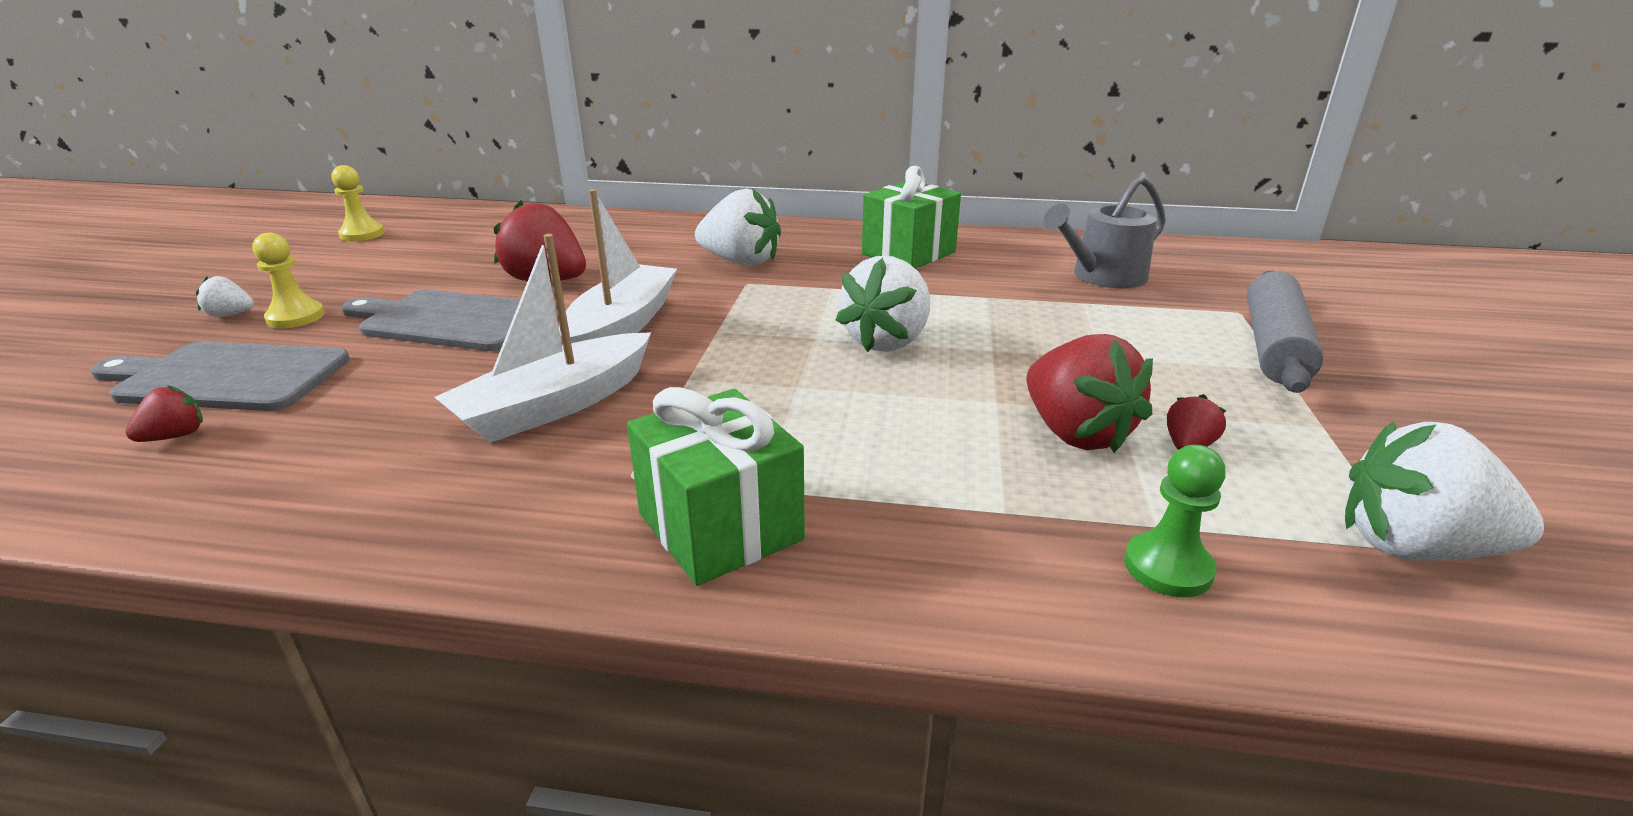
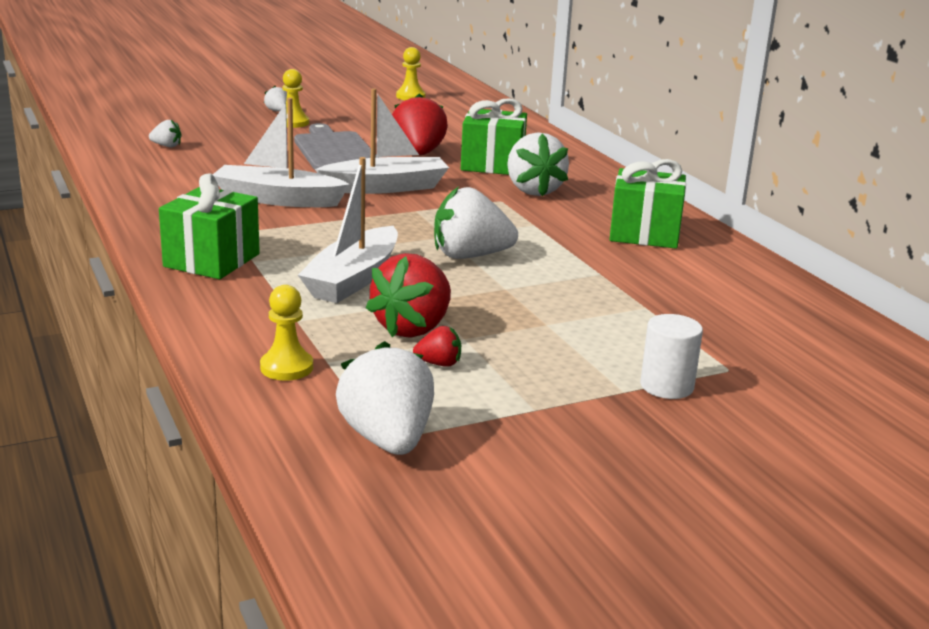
camera: 55 degrees right, 5 degrees down
grey cutting board [90,341,350,411] -> none
red strawberry [125,385,203,442] -> white strawberry [149,120,182,147]
grey watering can [1043,176,1166,288] -> none
green pawn [1124,445,1226,597] -> yellow pawn [260,285,313,381]
grey rolling pin [1247,271,1324,393] -> white cylinder [640,314,703,399]
none -> white boat [298,157,398,303]
none -> green gift [461,98,527,175]

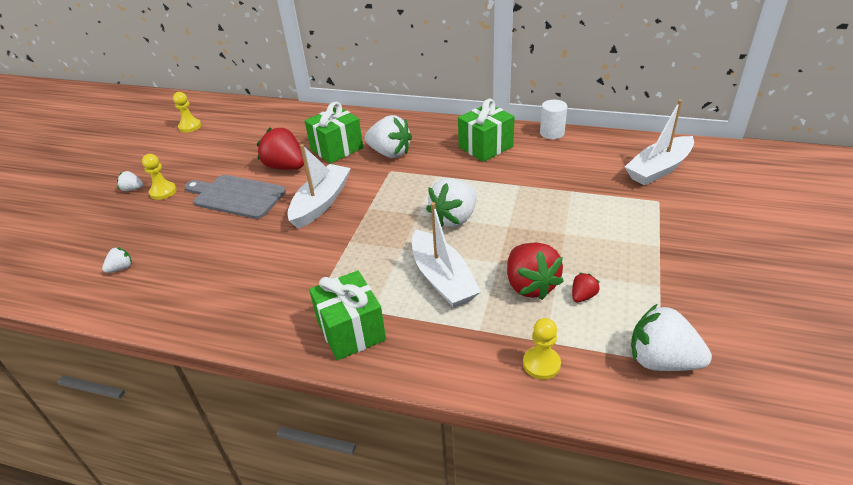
camera: 45 degrees left, 15 degrees up
white boat [213,98,350,207] -> white boat moved to [625,99,694,186]
white cylinder [640,314,703,399] -> white cylinder moved to [540,100,567,139]

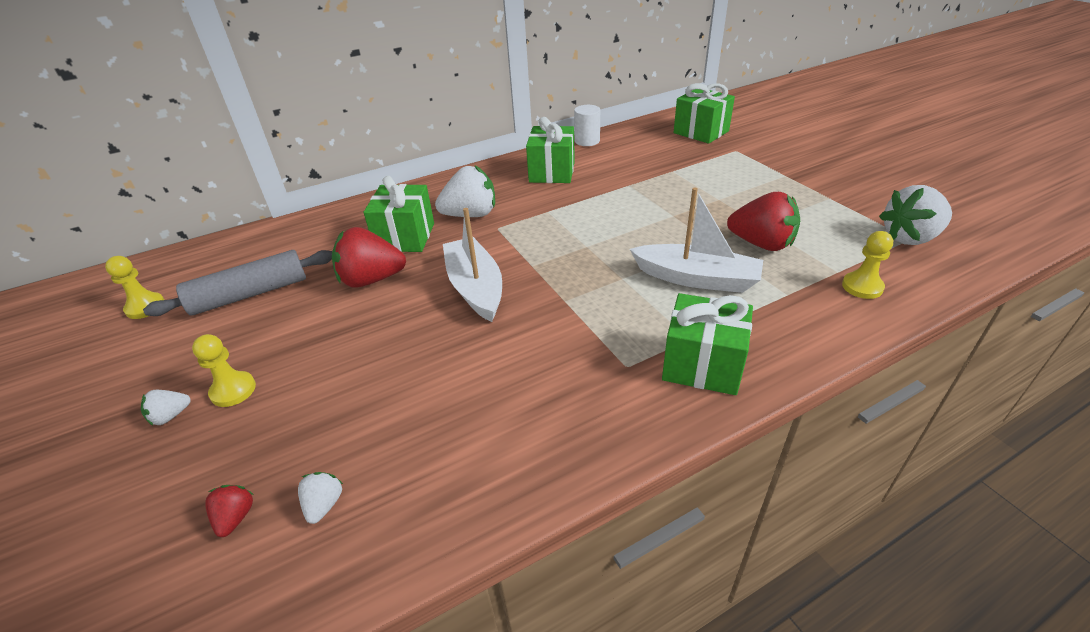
camera: 45 degrees left, 0 degrees up
grey cutting board [185,175,286,219] -> none
white strawberry [426,178,477,227] -> none
red strawberry [572,273,600,303] -> red strawberry moved to [205,485,254,537]
white boat [625,99,694,186] -> green gift [674,83,735,144]
none -> grey rolling pin [143,250,332,316]

